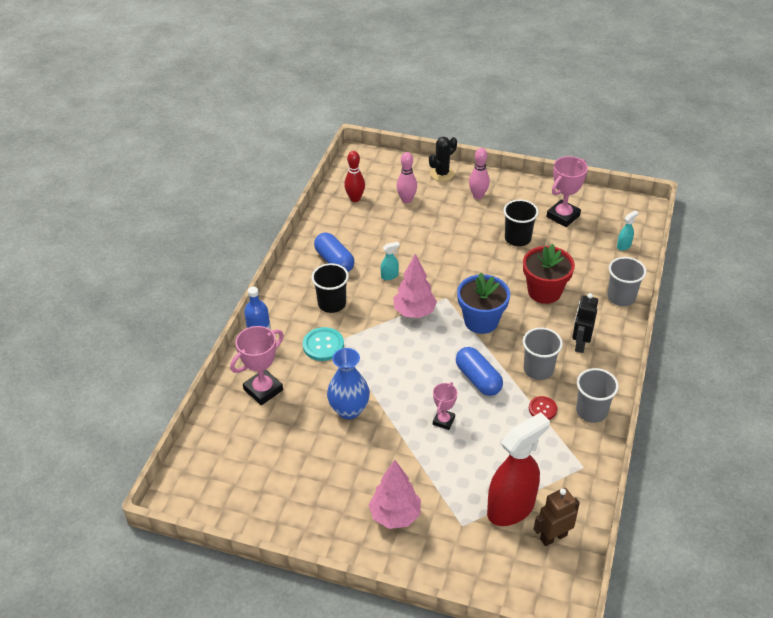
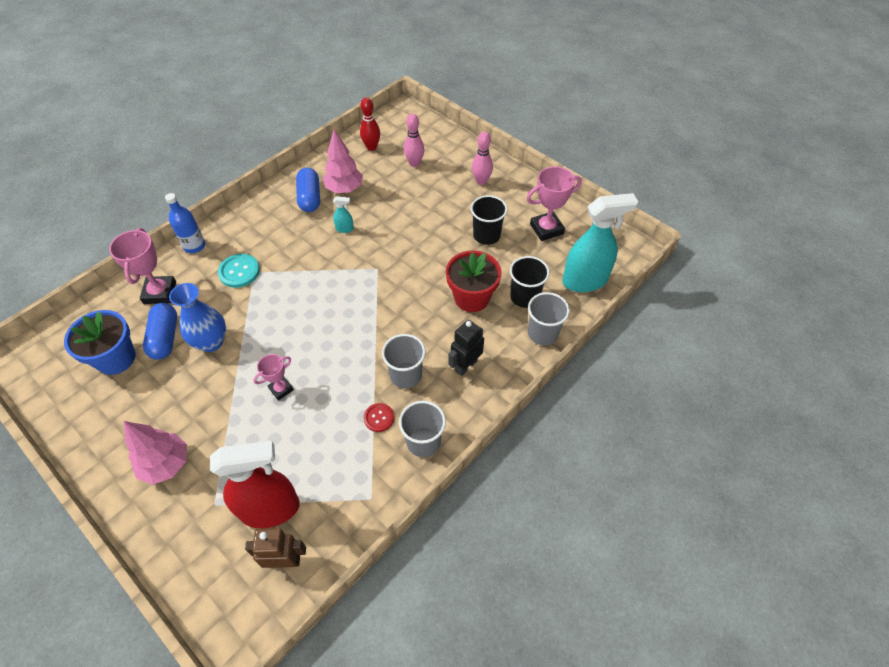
camera: 25 degrees right, 10 degrees up
pink trophy [230,326,284,405] -> pink trophy turned 75 degrees counterclockwise [109,228,176,304]
black cup [312,263,349,313] -> black cup moved to [510,256,550,308]
pink tree [393,254,437,318] -> pink tree moved to [323,130,363,193]
black cactus [429,137,457,181] -> none
blue capsule [456,347,503,396] -> blue capsule moved to [143,303,177,360]
blue flower pot [457,273,510,334] -> blue flower pot moved to [64,310,136,375]
turquoise spray bottle [617,210,638,251] -> turquoise spray bottle [562,193,638,292], size x2.46

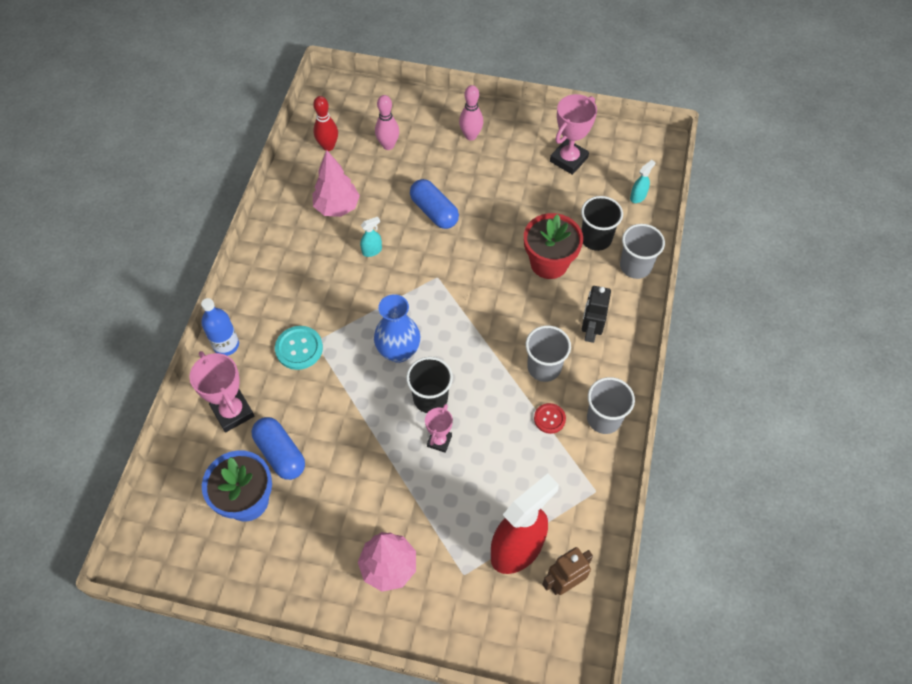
camera: 30 degrees left, 5 degrees up
blue vase [169,283,226,352] -> blue vase moved to [374,294,420,363]
blue capsule [296,168,320,212] -> blue capsule moved to [410,179,459,229]
black cup [471,195,507,245] -> black cup moved to [406,357,453,413]
turquoise spray bottle [562,193,638,292] -> turquoise spray bottle [630,160,655,203], size x0.41

